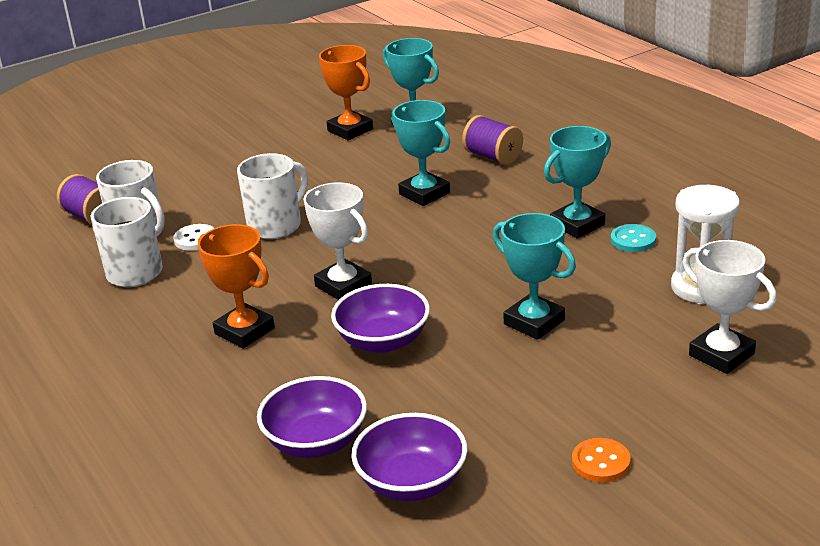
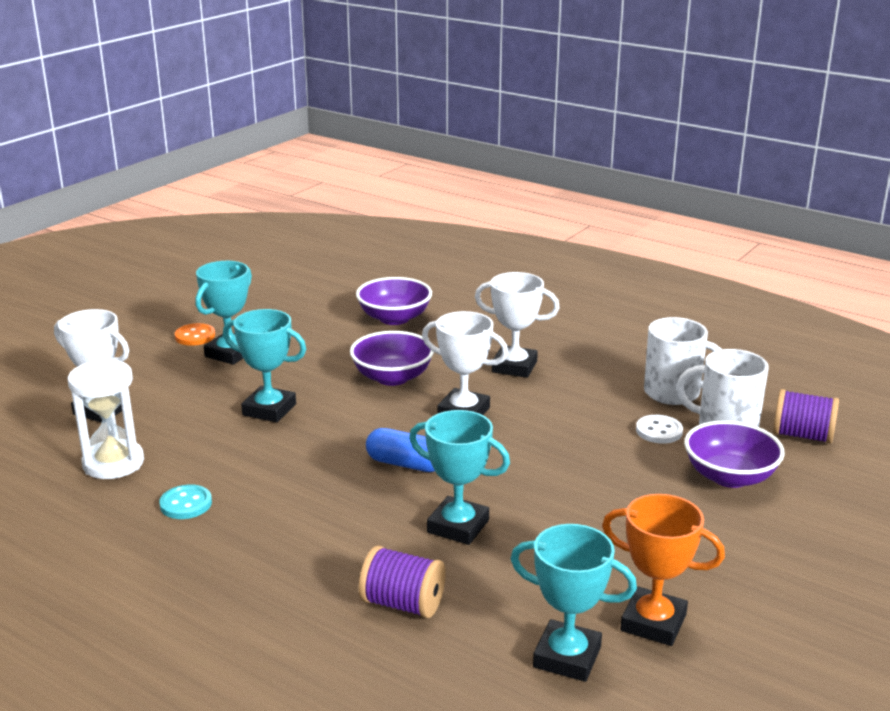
camera: 155 degrees right, 5 degrees down
orange trophy [198,224,275,349] -> white trophy [475,272,560,378]
white mug [237,153,308,239] -> none
purple bowl [351,413,467,501] -> purple bowl moved to [684,421,785,488]
turquoise trophy [544,126,611,239] -> turquoise trophy moved to [195,261,252,365]
none -> blue capsule [366,428,435,472]

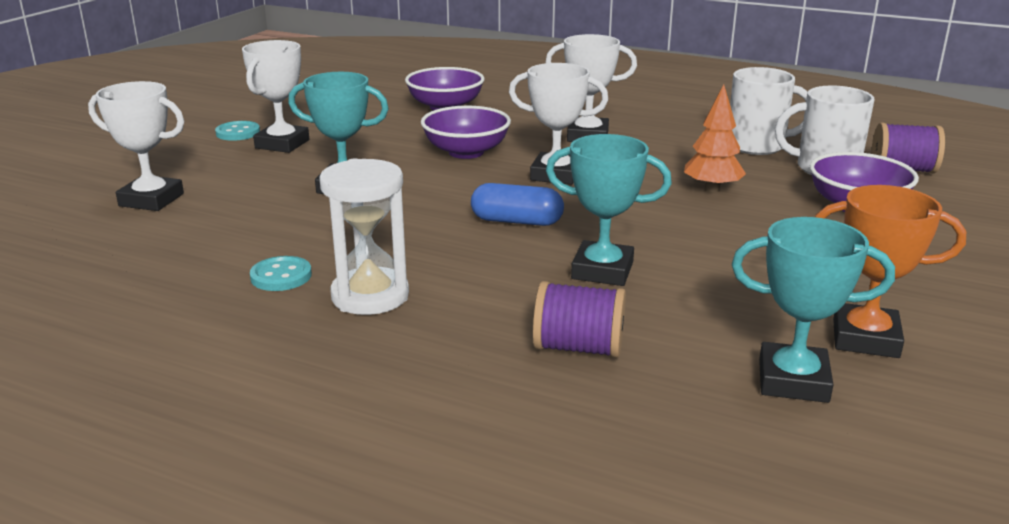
camera: 10 degrees left, 0 degrees up
white hourglass [68,359,144,479] -> white hourglass moved to [319,158,409,315]
orange button [175,323,215,346] -> turquoise button [215,121,260,141]
turquoise trophy [195,261,252,365] -> white trophy [242,40,309,153]
white button [636,415,683,444] -> none
none -> orange tree [684,84,746,192]

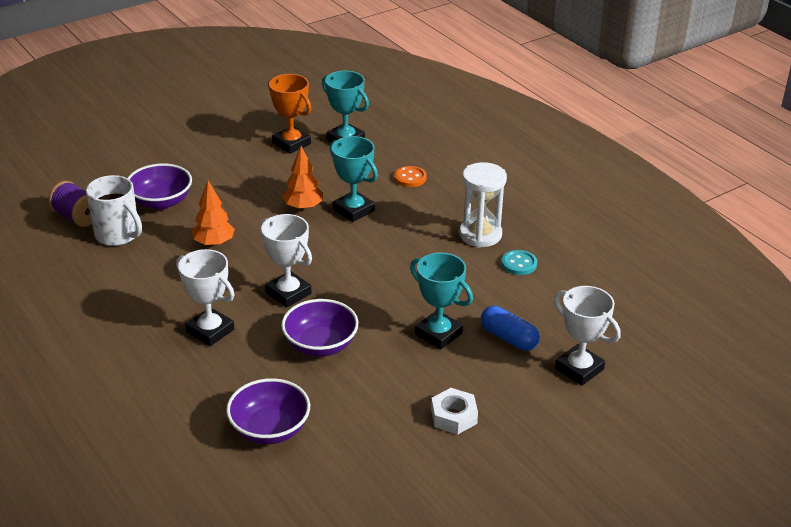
camera: 150 degrees left, 10 degrees up
turquoise button [215,121,260,141] -> none
white trophy [242,40,309,153] -> white nut [431,388,478,434]
blue capsule [471,183,564,226] -> blue capsule moved to [481,306,540,351]
purple spool [533,281,626,358] -> orange button [394,166,427,187]
white mug [730,67,808,155] -> none
none -> orange tree [282,146,323,211]

